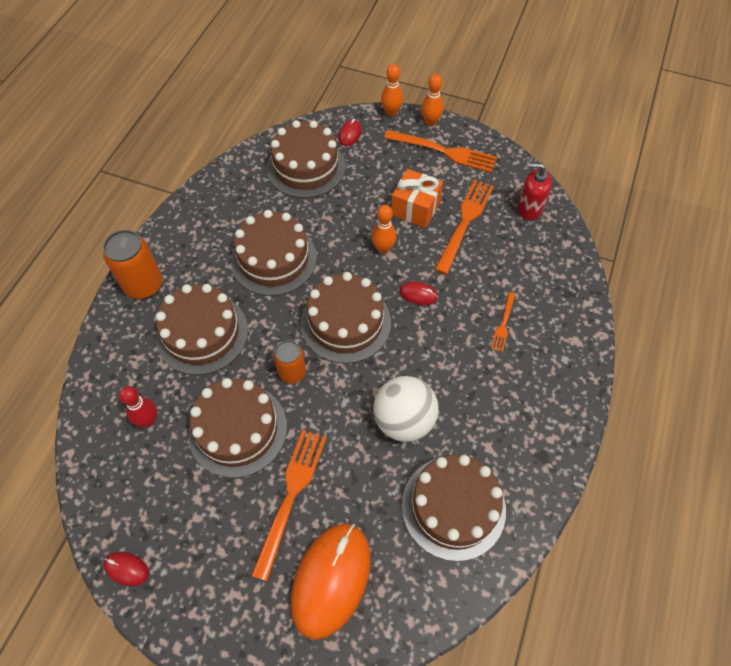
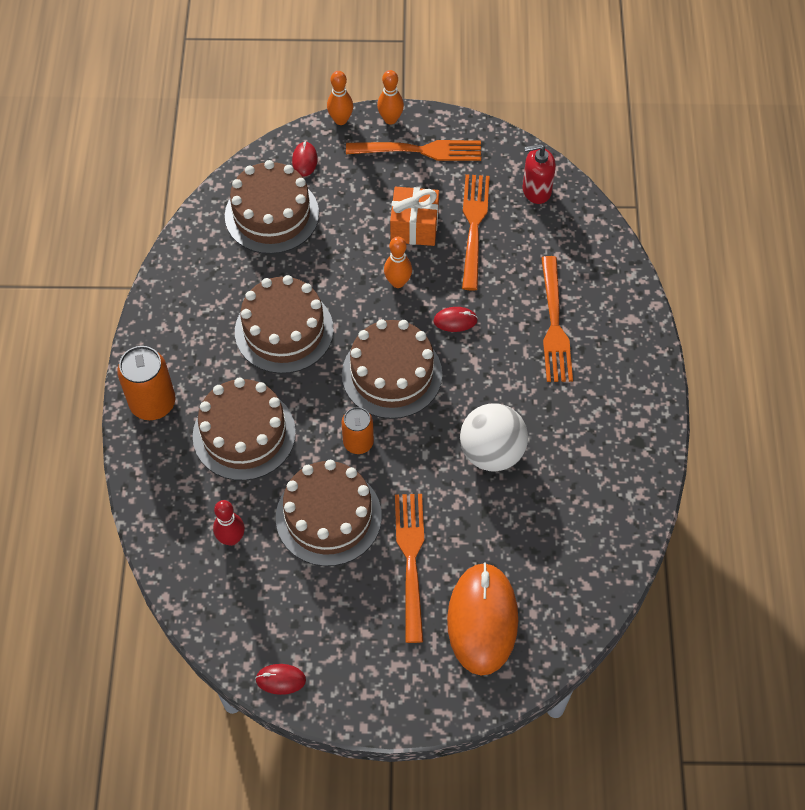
camera: 20 degrees left, 0 degrees up
brown cake [402,455,506,561] -> none
orange fork [491,292,516,353] -> orange fork [541,256,573,382], size x1.92

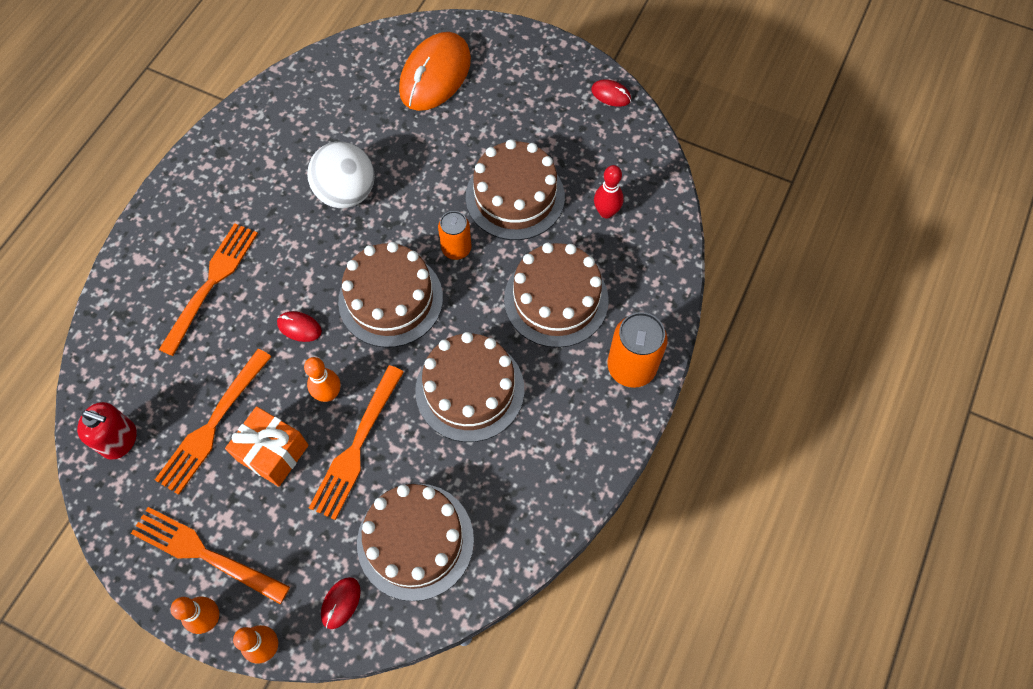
camera: 155 degrees left, 5 degrees up
orange fork [395,494,424,643] -> orange fork moved to [309,365,404,520]

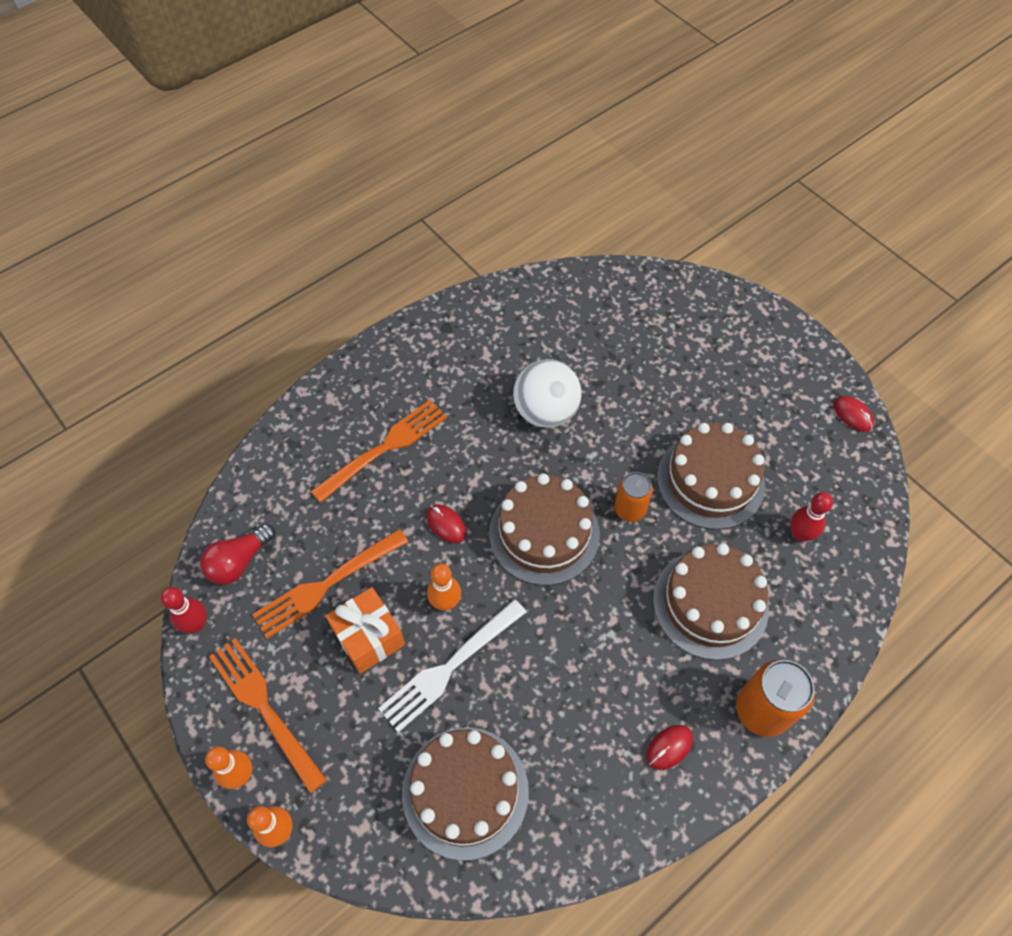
camera: 25 degrees right, 5 degrees down
red soap dispenser [77,402,137,460] -> red light bulb [200,524,275,585]
orange fork [309,365,404,520] -> white fork [378,599,526,733]
red mouse [321,577,361,629] -> red mouse moved to [646,725,693,770]
orange mouse [399,32,471,111] -> none
brown cake [415,332,524,442] -> none
none -> red bowling pin [161,587,207,633]

